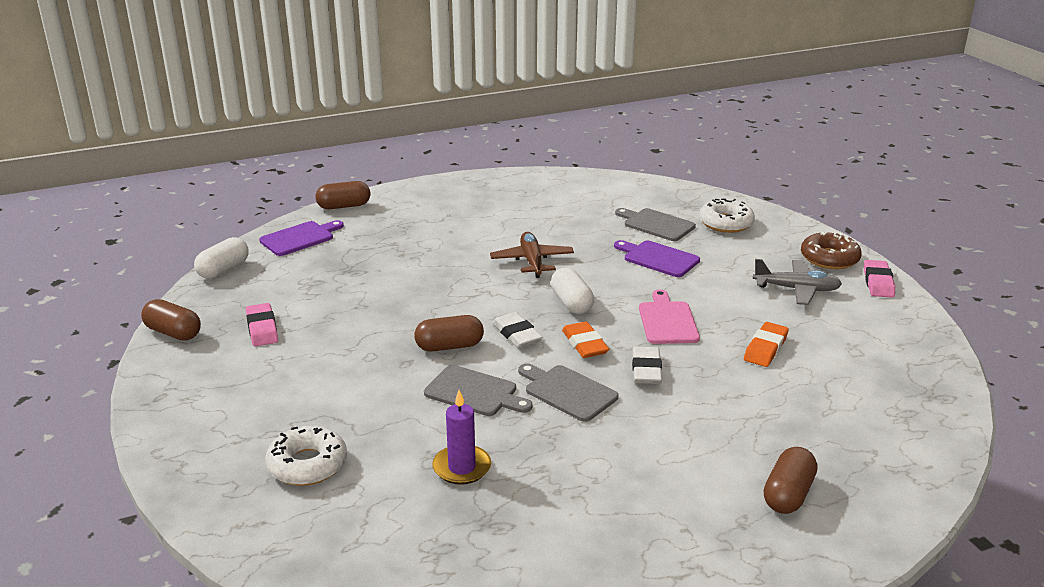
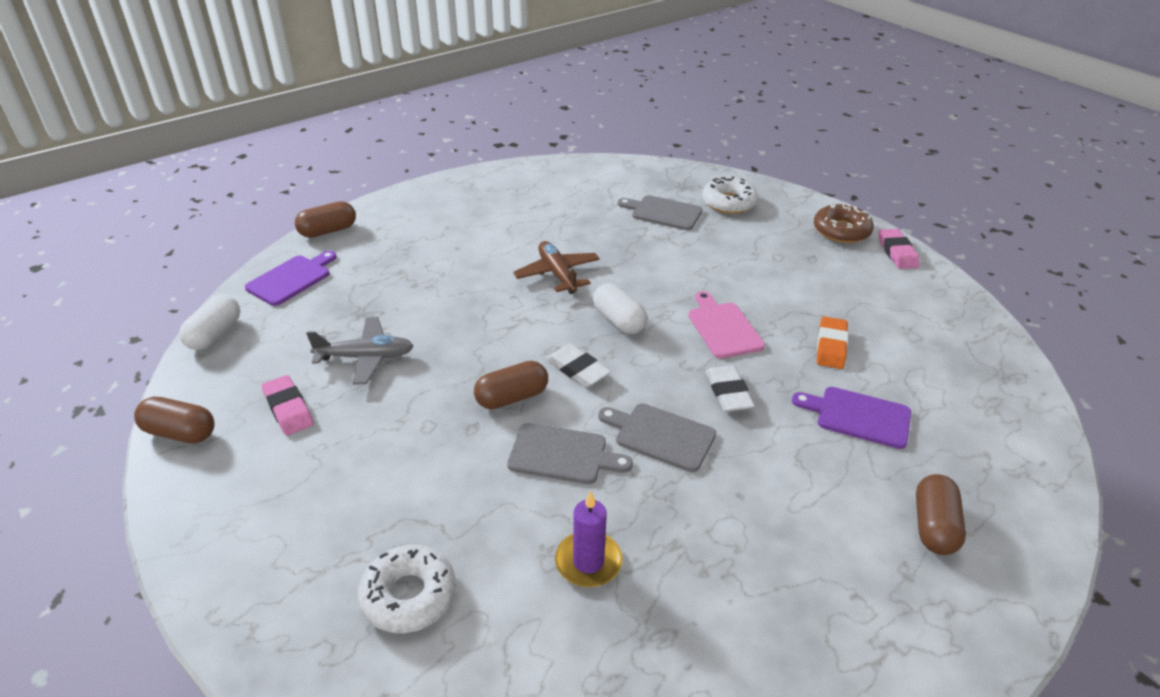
camera: 15 degrees left, 10 degrees up
orange eraser [562,321,609,358] -> none
purple cutting board [614,240,700,277] -> purple cutting board moved to [792,387,911,449]
grey plane [753,259,842,305] -> grey plane moved to [306,317,413,385]

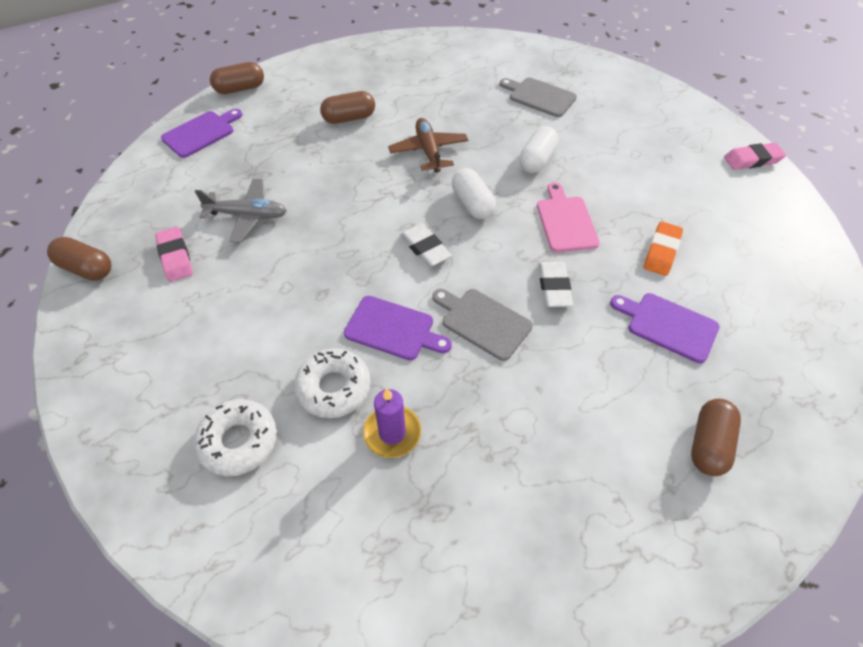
camera: 10 degrees right, 15 degrees up
white capsule [179,294,240,350] -> white capsule moved to [519,126,559,173]
brown capsule [474,361,548,409] -> brown capsule moved to [320,91,375,124]
grey cutting board [507,423,633,484] -> purple cutting board [344,296,452,360]
white donut [702,176,758,214] -> white donut moved to [294,348,371,418]
brown donut [814,203,874,243] -> none
pink eraser [878,229,919,269] -> pink eraser turned 75 degrees clockwise [724,143,786,170]

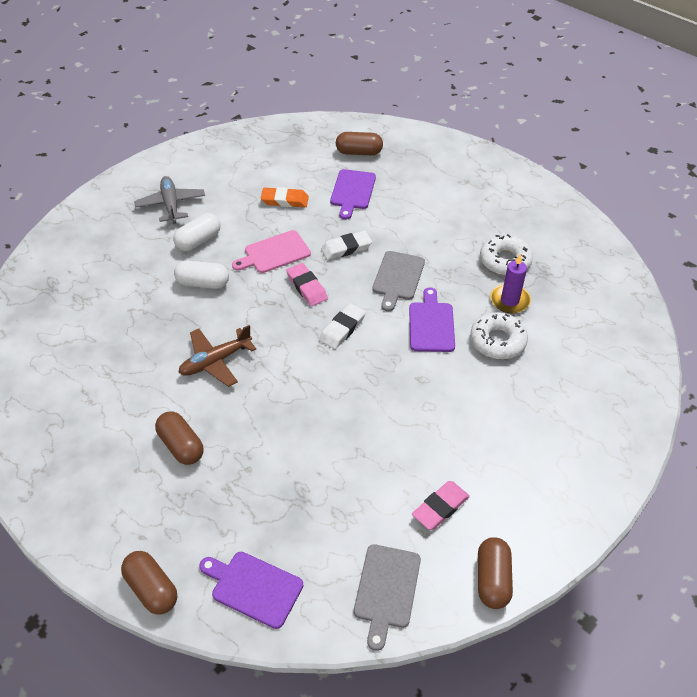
camera: 110 degrees left, 5 degrees down
white donut [194,399,277,476] -> white donut moved to [480,234,533,276]
grey plane [195,179,287,243] -> grey plane moved to [134,176,205,223]
white capsule [452,168,496,219] -> white capsule moved to [173,213,220,251]
grey cutting board [500,78,577,117] -> grey cutting board moved to [354,544,421,651]
brown capsule [691,399,741,476] -> brown capsule moved to [336,132,383,155]
pink eraser [724,143,786,170] -> pink eraser moved to [286,263,328,306]

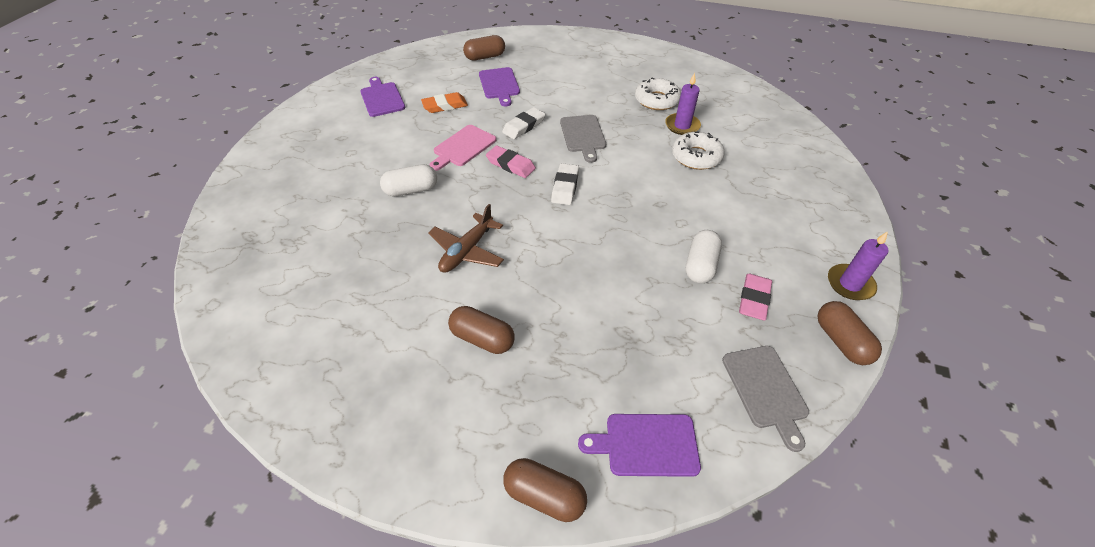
camera: 25 degrees left, 0 degrees up
grey plane [134,176,205,223] -> none
white capsule [173,213,220,251] -> white capsule moved to [686,230,722,283]
purple cutting board [409,288,455,352] -> purple cutting board moved to [360,77,405,117]
none -> purple candle [828,231,889,300]

